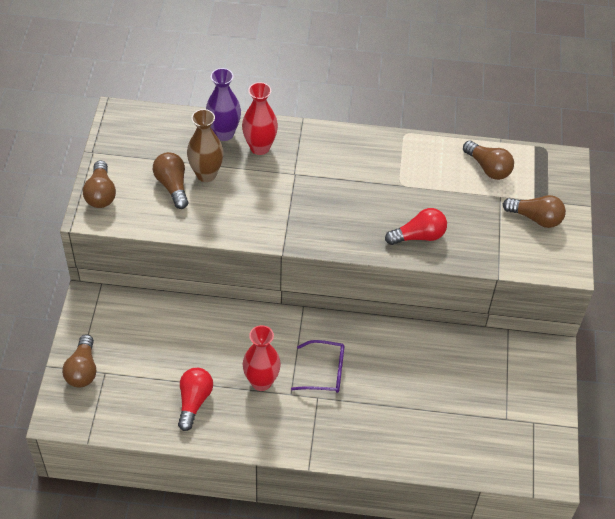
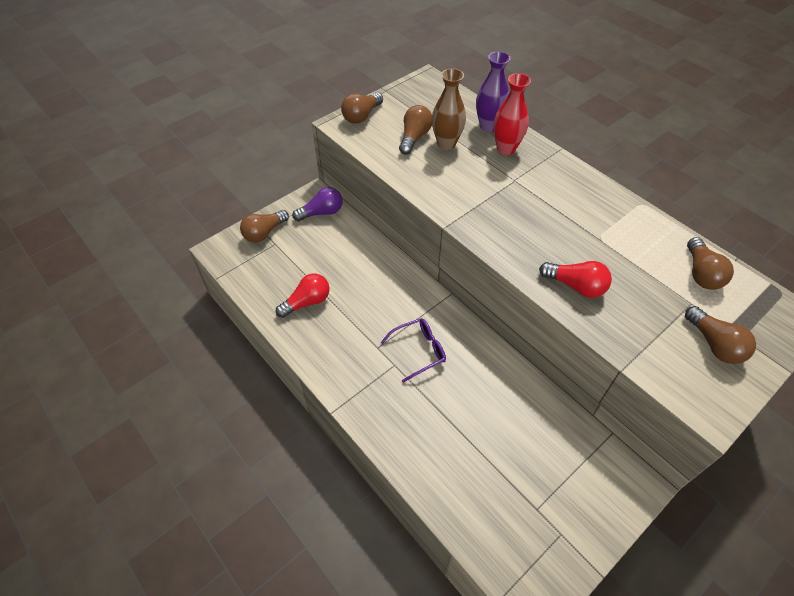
camera: 45 degrees right, 0 degrees up
red vase [243,325,281,391] -> none
purple glasses [291,340,345,393] -> purple glasses turned 75 degrees counterclockwise [381,318,446,383]
none -> purple light bulb [292,187,343,221]

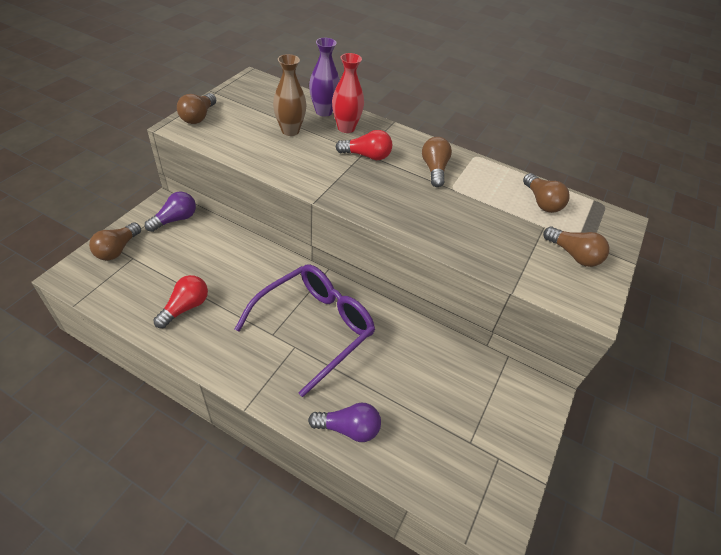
camera: 25 degrees left, 5 degrees down
purple glasses [381,318,446,383] -> purple glasses [235,264,375,397], size x1.97
brown light bulb [399,105,432,155] -> brown light bulb moved to [422,137,452,187]
red light bulb [539,261,612,298] -> red light bulb moved to [336,130,392,160]
none -> purple light bulb [308,402,381,442]

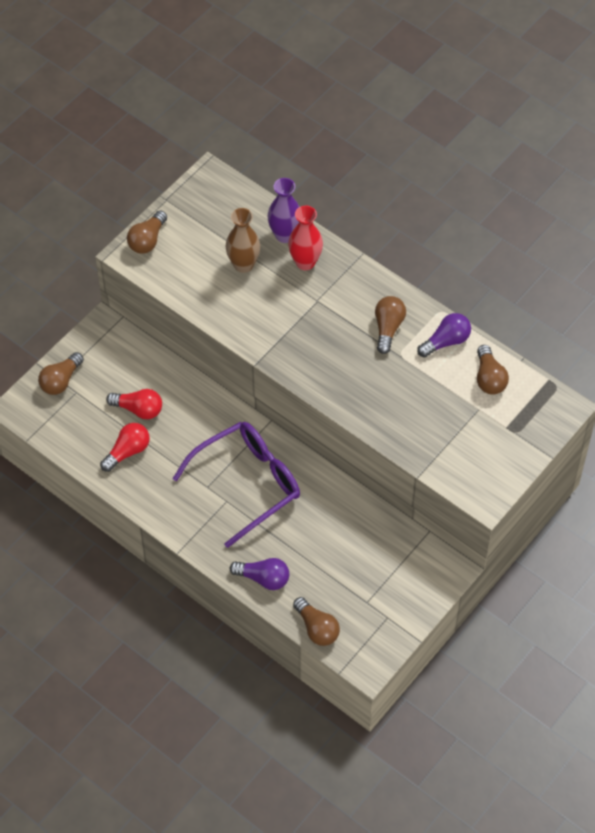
camera: 15 degrees right, 10 degrees up
purple light bulb [145,192,196,232] -> purple light bulb moved to [417,313,471,357]
red light bulb [336,130,392,160] -> red light bulb moved to [106,389,162,419]
brown light bulb [543,226,609,267] -> brown light bulb moved to [293,597,340,646]

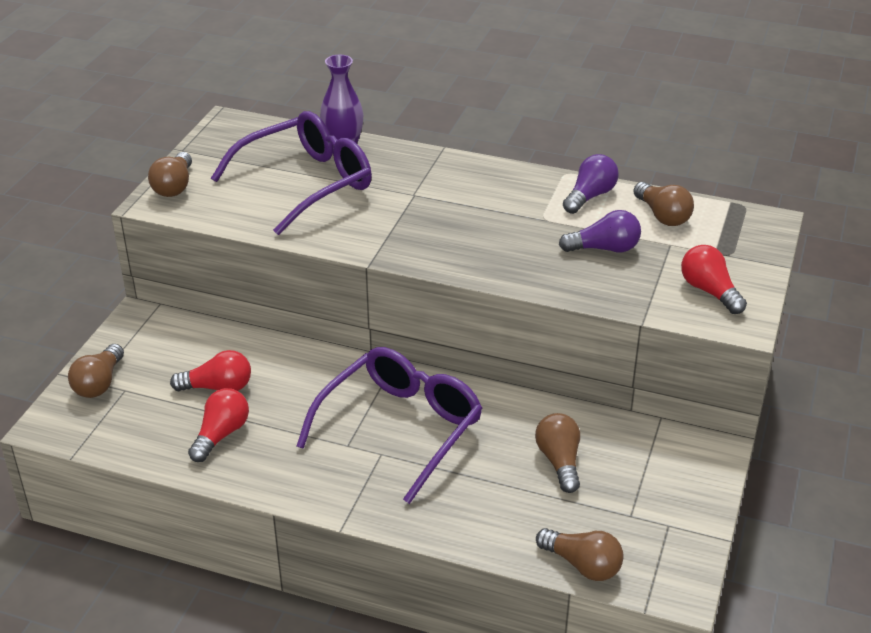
camera: 20 degrees left, 20 degrees down
brown vase [226,208,260,273] -> purple glasses [211,111,372,235]
purple light bulb [230,558,289,590] -> purple light bulb moved to [559,210,641,252]
red vase [288,206,323,270] -> none
brown light bulb [375,296,406,354] -> brown light bulb moved to [535,413,580,493]
none -> red light bulb [681,245,747,314]

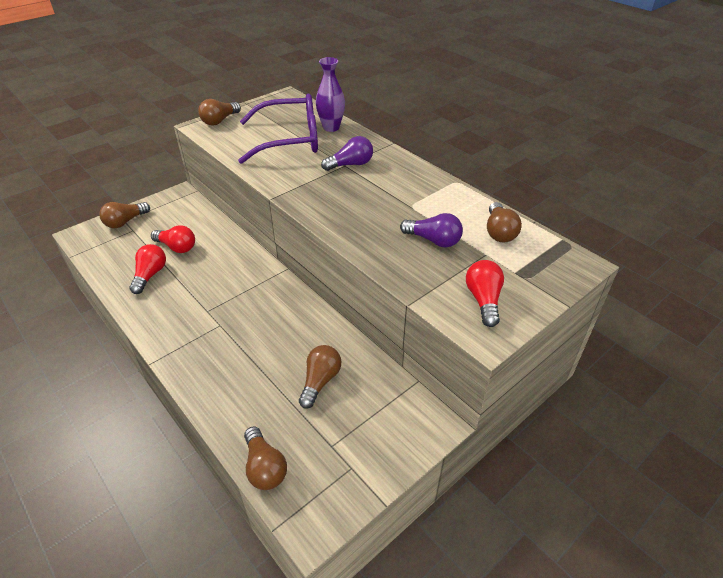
camera: 30 degrees right, 5 degrees up
red light bulb [188,388,249,462] -> red light bulb turned 45 degrees counterclockwise [129,244,166,294]
purple glasses [297,347,483,504] -> none
purple light bulb [563,154,619,214] -> purple light bulb moved to [321,136,373,171]

